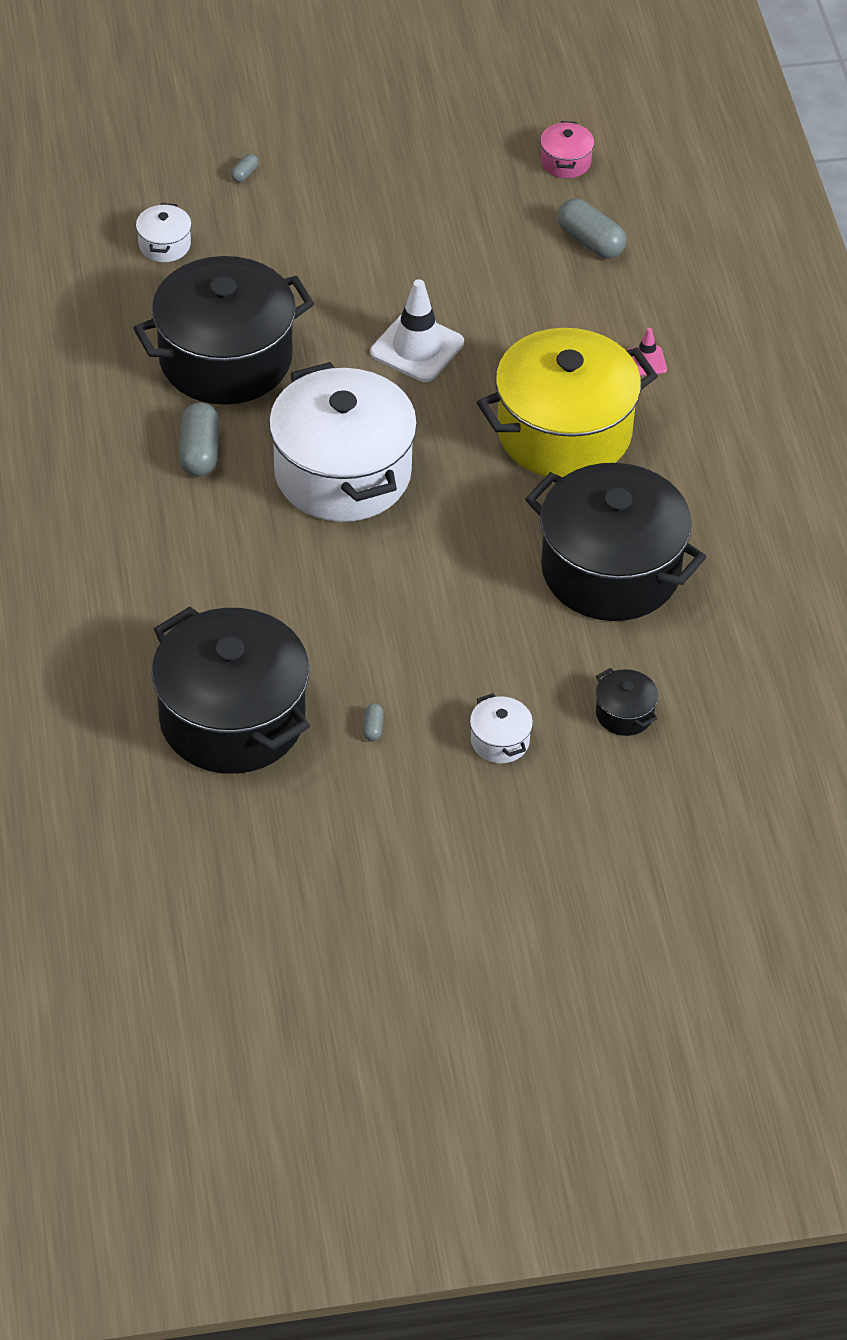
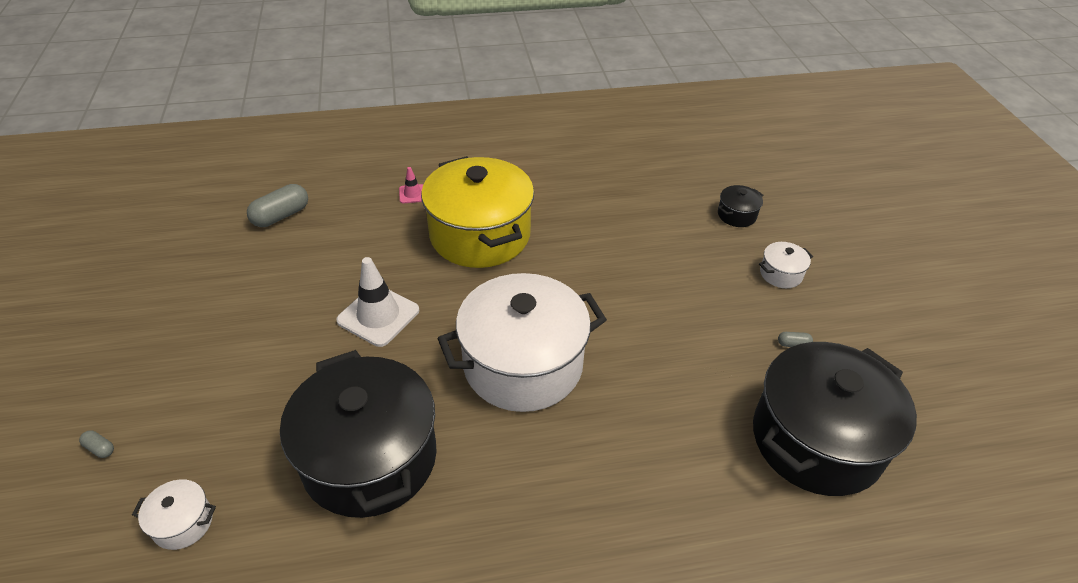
camera: 90 degrees left, 5 degrees down
grey capsule [179,402,220,477] -> none
black pot [525,463,706,621] -> none
pink pot [540,121,594,178] -> none

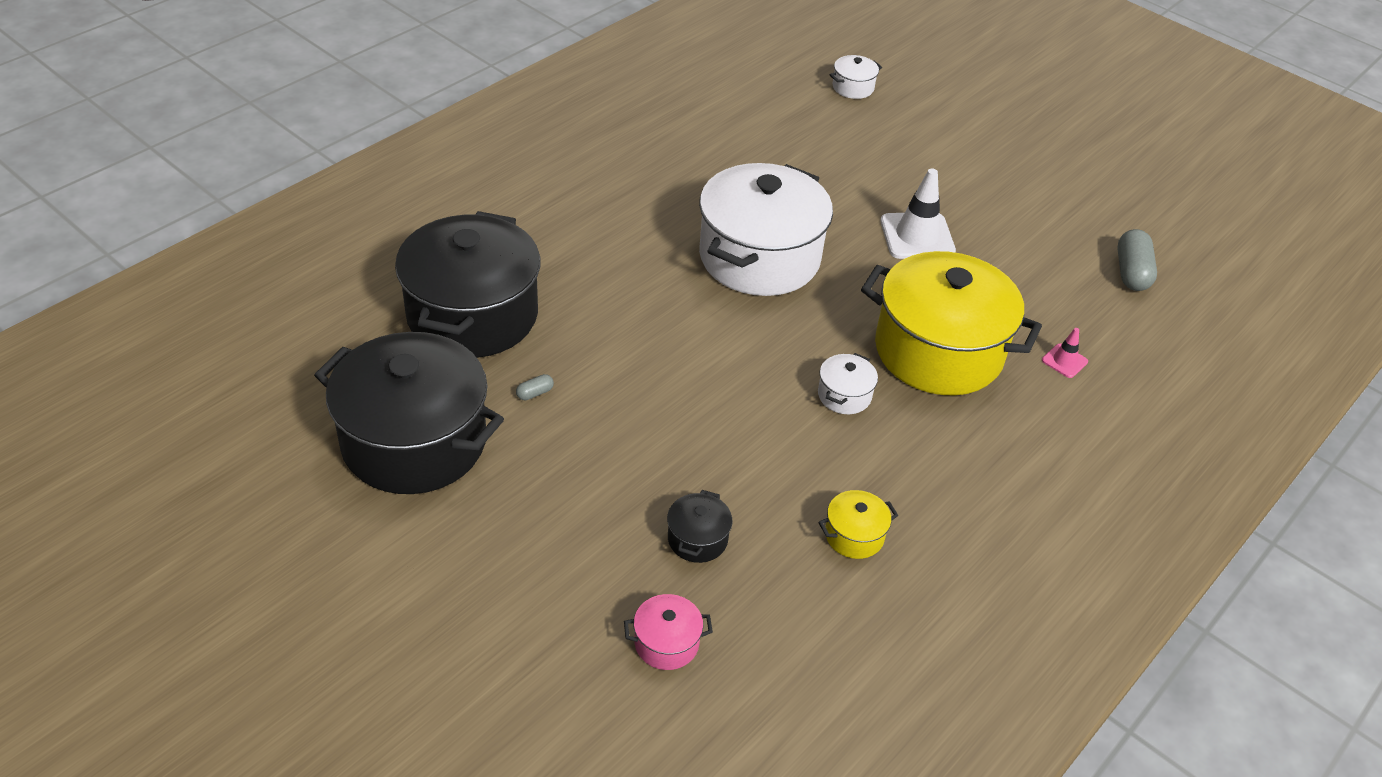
camera: 140 degrees right, 0 degrees up
grey capsule [79,430,114,458] -> none
black pot [280,350,437,518] -> black pot moved to [314,332,504,494]
white pot [759,242,813,288] -> white pot moved to [818,353,878,414]
none -> pink pot [624,594,713,670]
none -> yellow pot [818,490,898,559]

